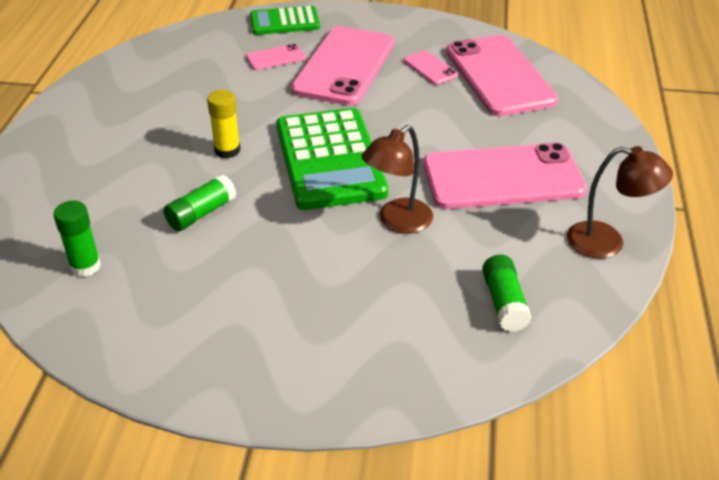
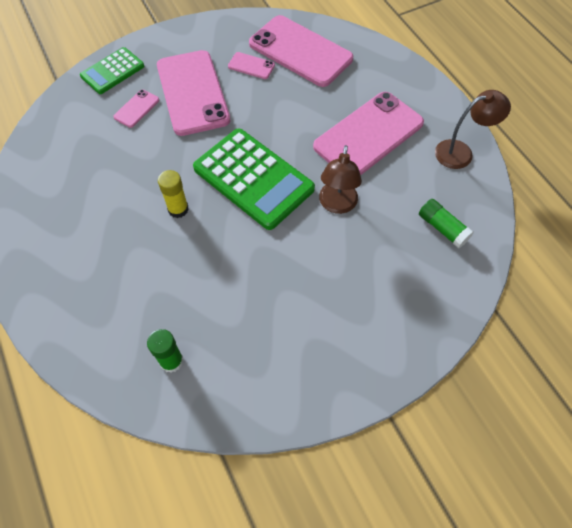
camera: 35 degrees left, 20 degrees up
green glue stick [163,174,236,231] -> none

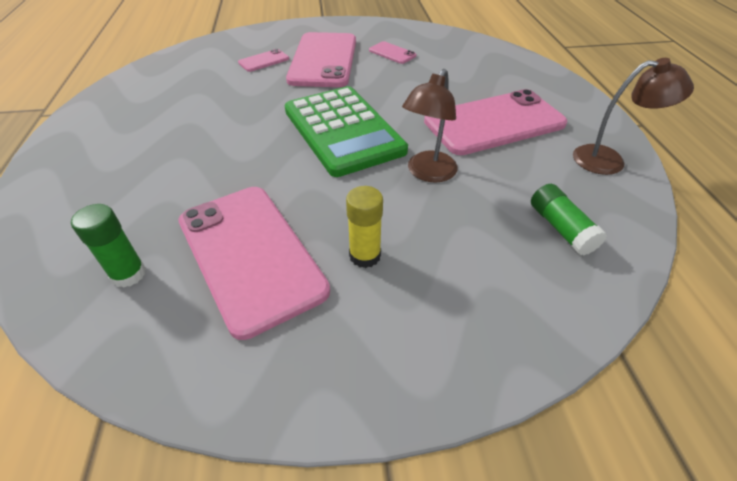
camera: 20 degrees right, 15 degrees down
green calculator [80,47,144,94] -> none
yellow glue stick [158,170,189,218] -> yellow glue stick moved to [346,186,383,268]
pink phone [249,15,353,87] -> pink phone moved to [178,187,330,340]

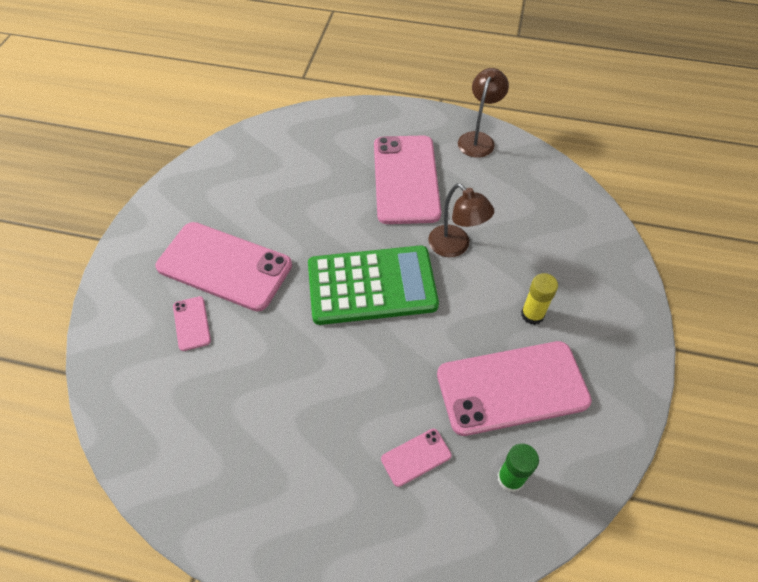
camera: 70 degrees left, 10 degrees up
pink phone [369,41,416,64] -> pink phone moved to [381,429,452,487]
green glue stick [531,184,607,256] -> none

